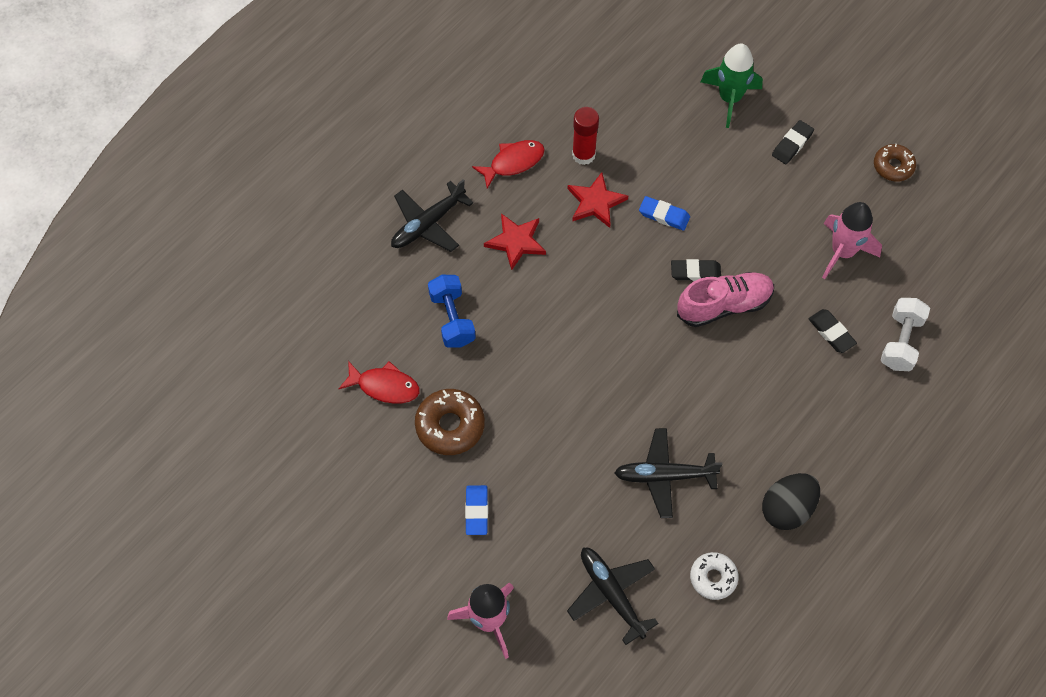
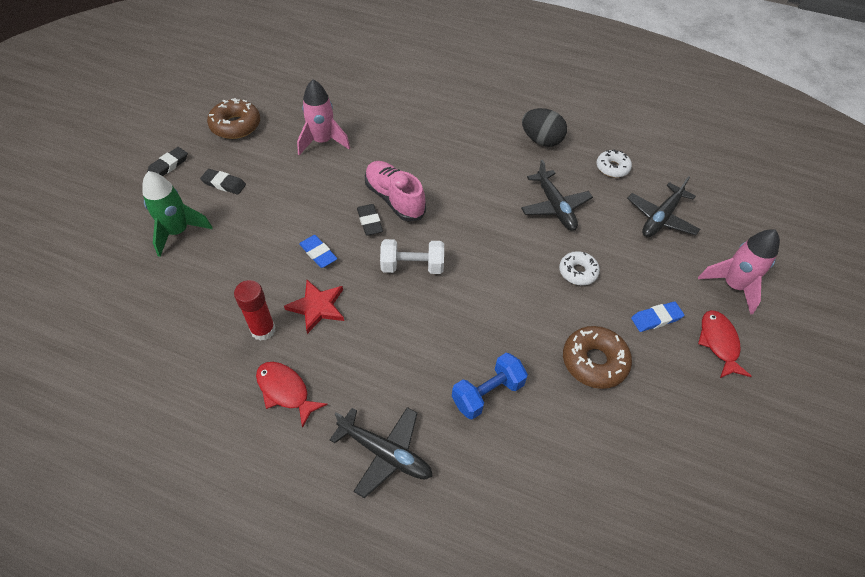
camera: 110 degrees left, 10 degrees down
red fish [339,361,420,404] -> red fish moved to [698,310,751,378]
red star [484,213,546,271] -> none
blue eraser [639,196,690,231] -> blue eraser turned 45 degrees counterclockwise [299,235,337,268]
black eraser [809,309,857,353] -> black eraser moved to [147,147,188,176]
brown donut [874,144,916,182] -> brown donut [207,98,260,139], size x1.53
white dumbbell [881,298,930,371] -> white dumbbell moved to [380,239,444,274]
none -> white donut [559,251,600,285]

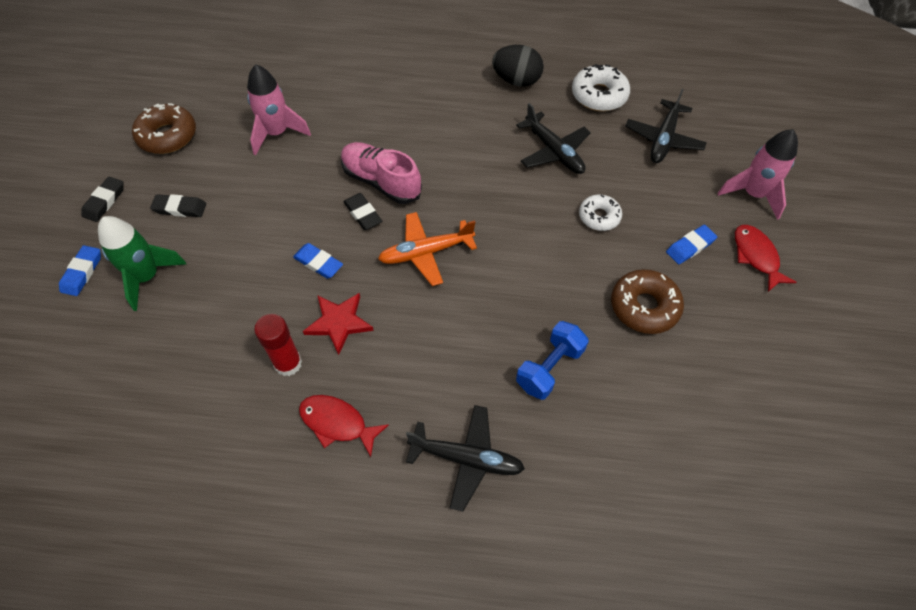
camera: 15 degrees left, 5 degrees up
white dumbbell [380,239,444,274] -> orange plane [378,212,477,286]
white donut [596,150,632,178] -> white donut [572,64,630,111], size x1.53
none -> blue eraser [59,245,101,296]

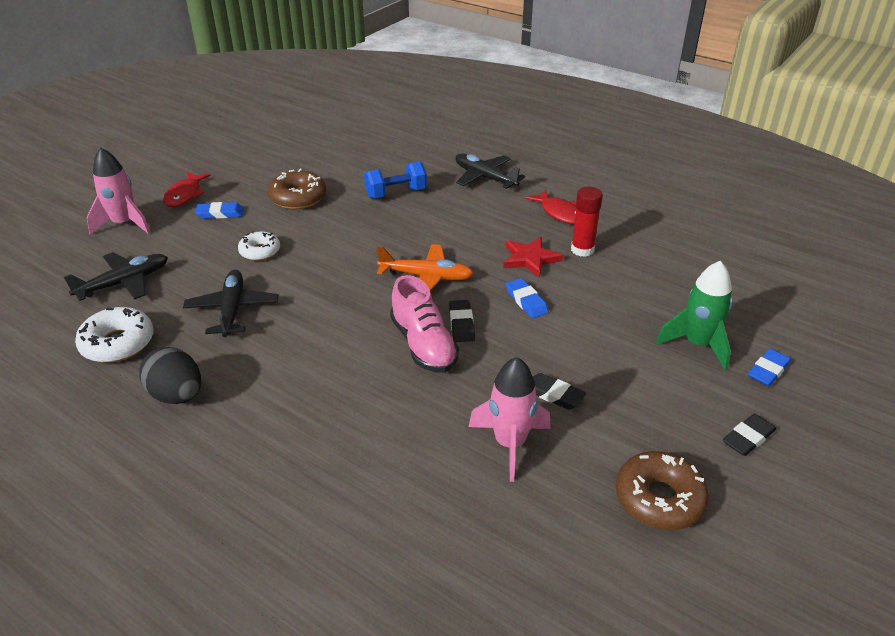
camera: 150 degrees left, 20 degrees down
black eraser [150,194,206,217] -> black eraser moved to [533,373,586,410]

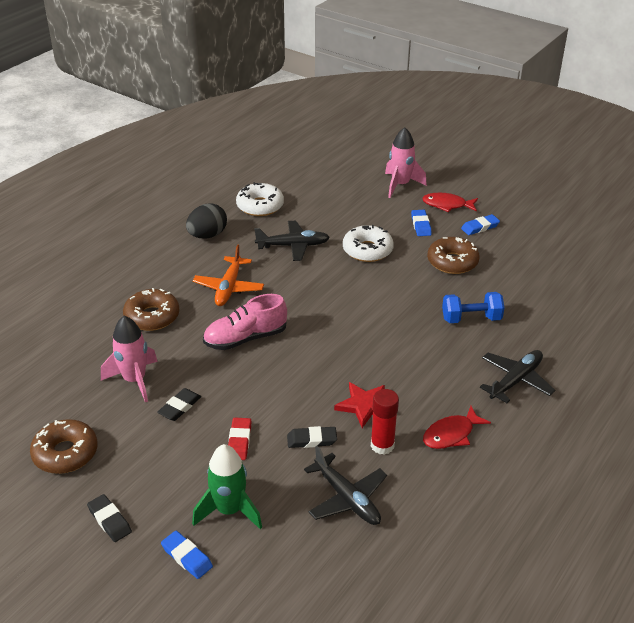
camera: 90 degrees right, 0 degrees up
black plane [63,252,168,301] -> black plane moved to [304,446,387,525]
white donut [238,231,280,261] -> white donut [343,225,394,262], size x1.53
blue dumbbell [364,162,427,198] -> blue dumbbell turned 75 degrees counterclockwise [442,292,504,323]
orange plane [376,244,474,291] -> orange plane moved to [193,244,264,306]
black eraser [449,300,475,342] -> black eraser moved to [287,426,337,448]
blue eraser [506,278,548,318] -> blue eraser moved to [461,214,500,235]
none -> brown donut [123,288,179,331]
none -> red eraser [228,418,251,460]

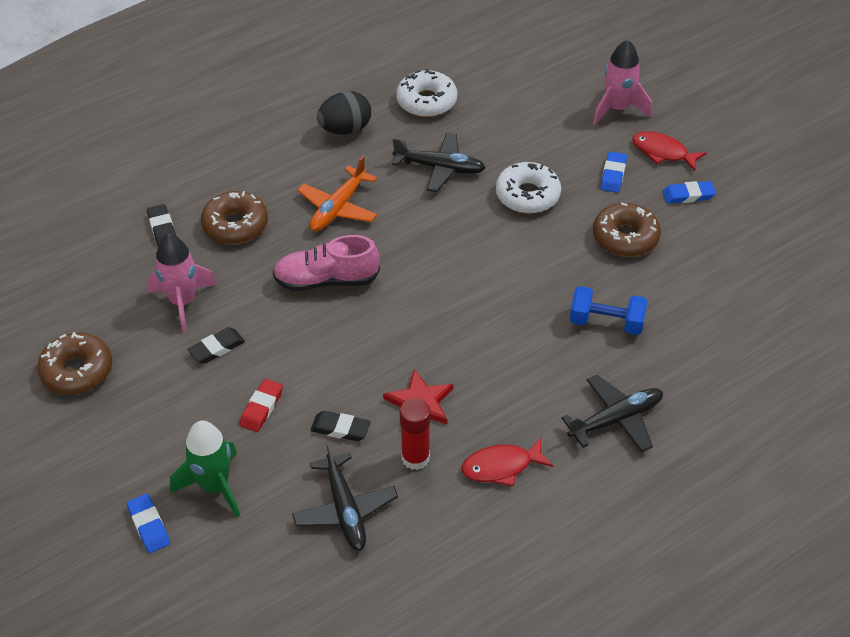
camera: 20 degrees right, 10 degrees up
black eraser [87,494,132,542] -> black eraser moved to [147,204,176,246]

